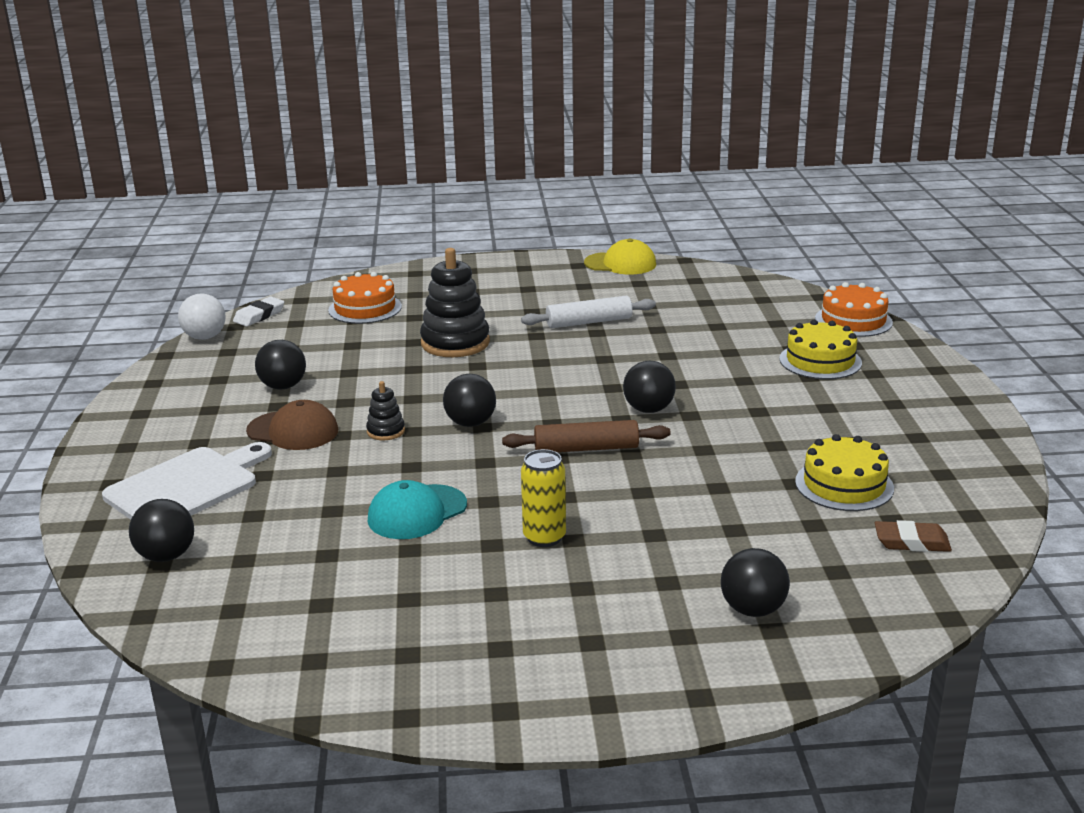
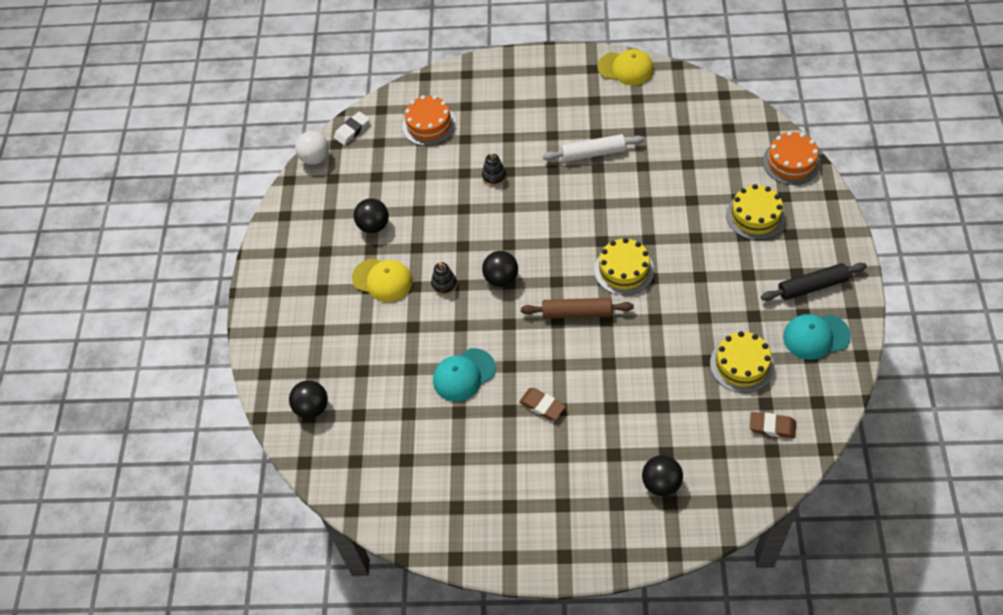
camera: 10 degrees right, 30 degrees up
white cutting board [102,442,272,520] -> none
brown cap [246,400,338,450] -> yellow cap [352,258,413,302]
black stacking toy [420,248,490,357] -> black stacking toy [482,153,506,186], size x0.48
yellow can [521,449,566,547] -> brown eraser [519,388,566,421]
black ball [623,361,676,413] -> yellow cake [594,238,654,295]
none -> black rolling pin [761,263,867,301]
none -> turquoise cap [783,314,851,360]

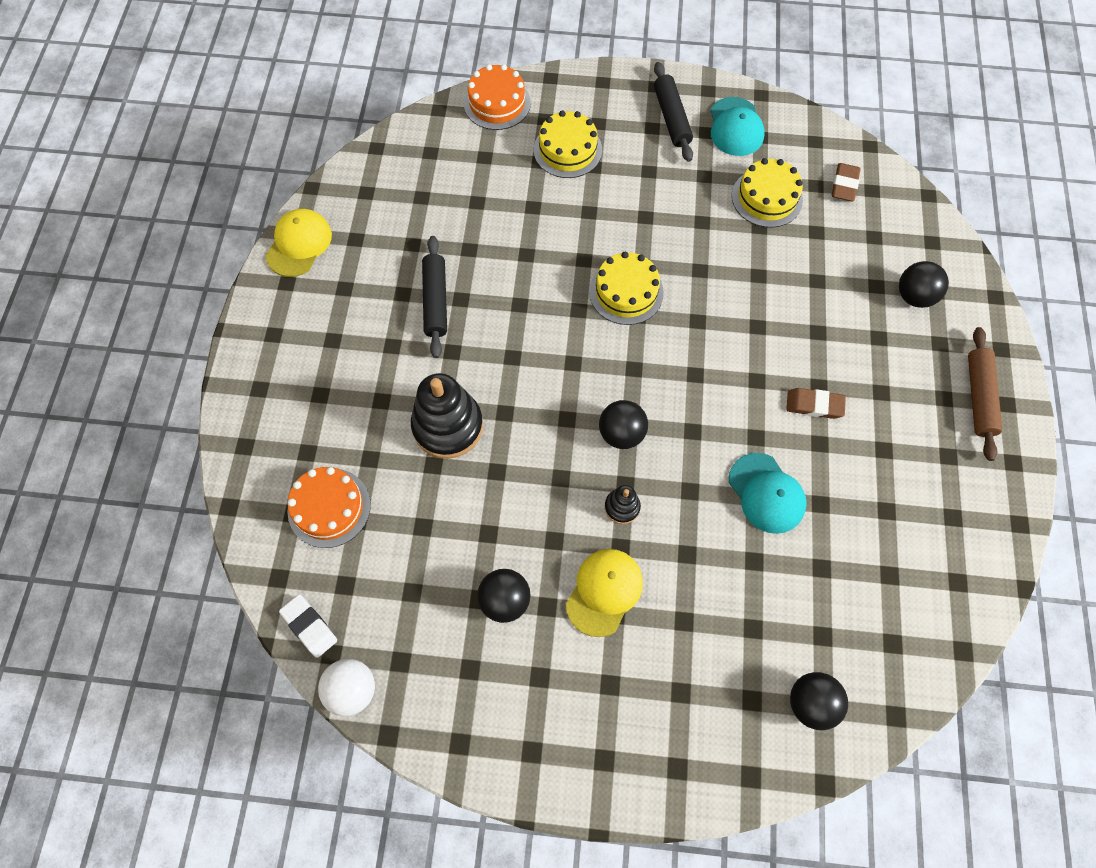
camera: 90 degrees left, 10 degrees up
black stacking toy [482,153,506,186] -> black stacking toy [411,373,483,459], size x2.06
brown eraser [519,388,566,421] -> brown eraser turned 60 degrees clockwise [786,388,846,419]
brown rolling pin [521,298,634,319] -> brown rolling pin moved to [968,327,1002,461]
white rolling pin [543,134,644,162] -> black rolling pin [422,236,447,358]

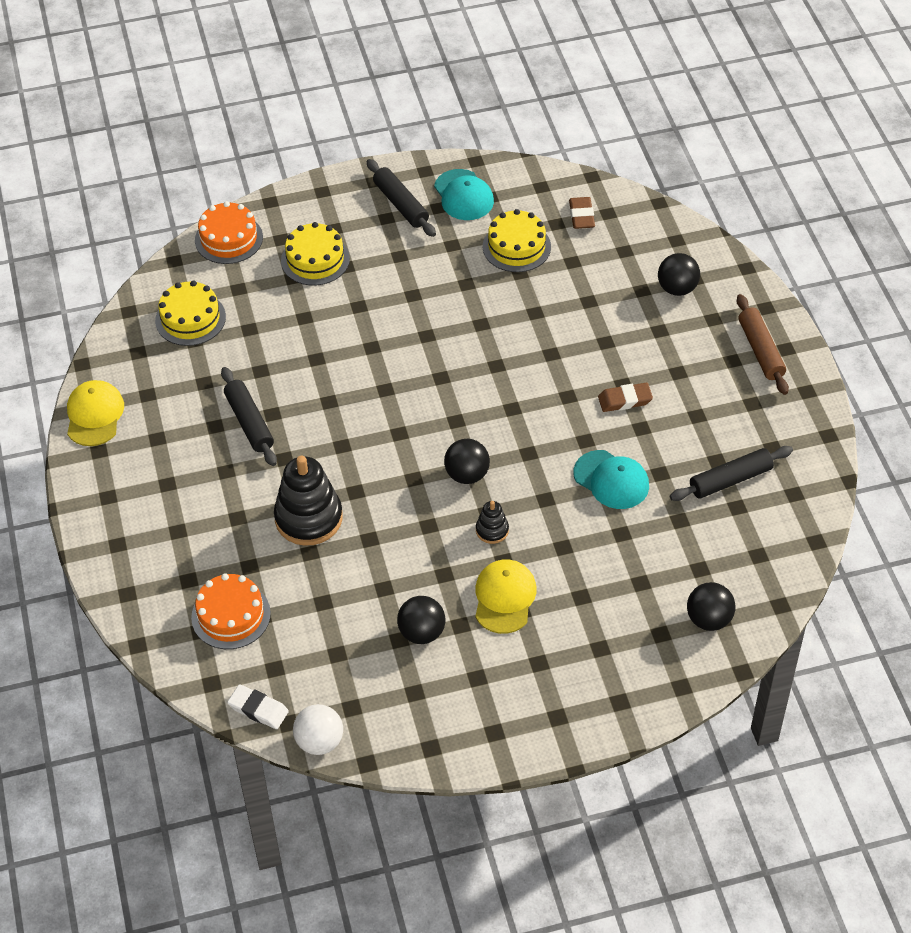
camera: 20 degrees left, 15 degrees down
yellow cake [589,252,664,325] -> yellow cake moved to [155,280,226,346]
none -> black rolling pin [670,446,793,501]

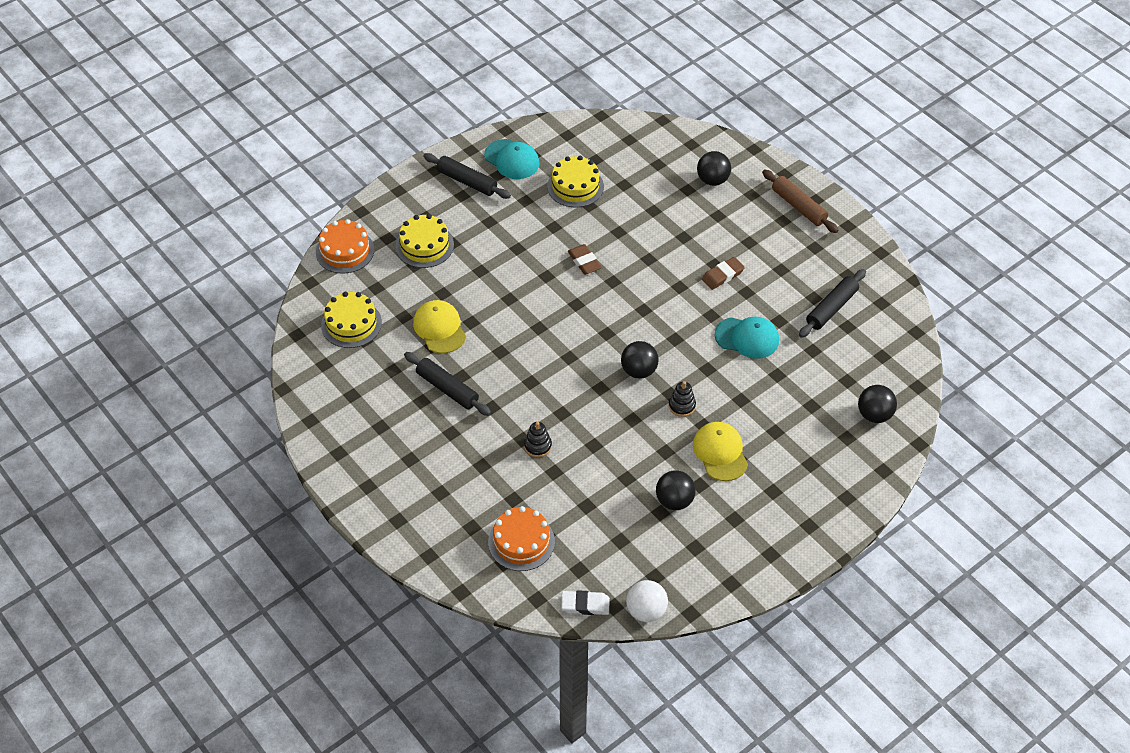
camera: 25 degrees left, 0 degrees up
yellow cap [67,380,124,446] -> yellow cap moved to [413,300,466,354]
black stacking toy [274,456,343,546] -> black stacking toy [524,422,552,457], size x0.48
brown eraser [569,197,595,229] -> brown eraser moved to [568,244,602,275]

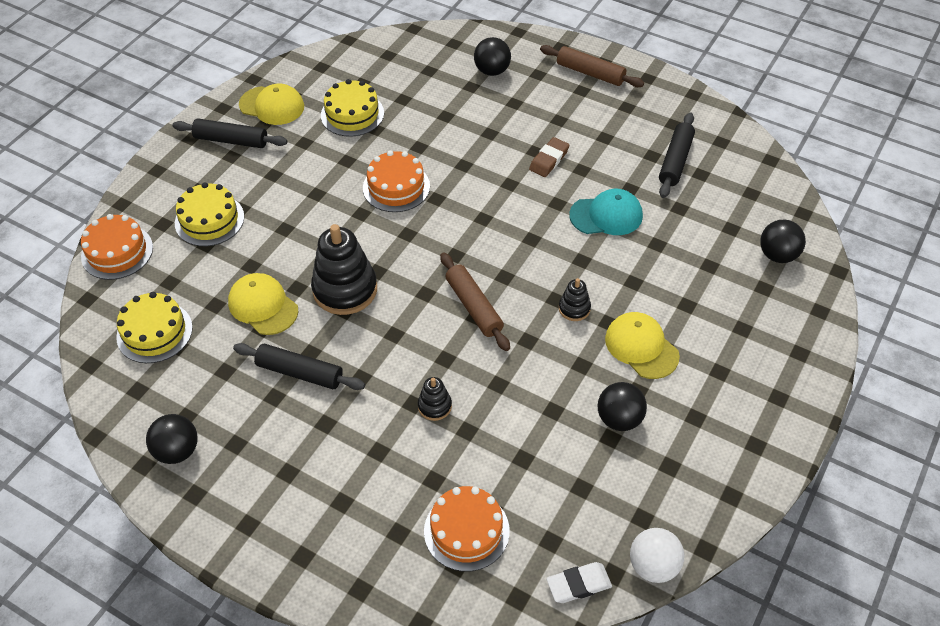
camera: 20 degrees left, 0 degrees up
turquoise cap [484,139,540,179] -> yellow cap [239,84,304,125]
brown eraser [568,244,602,275] -> orange cake [363,151,430,212]
black ball [621,341,658,379] -> black ball moved to [146,414,198,464]
none -> black stacking toy [311,224,377,315]
none -> brown rolling pin [440,253,510,351]

